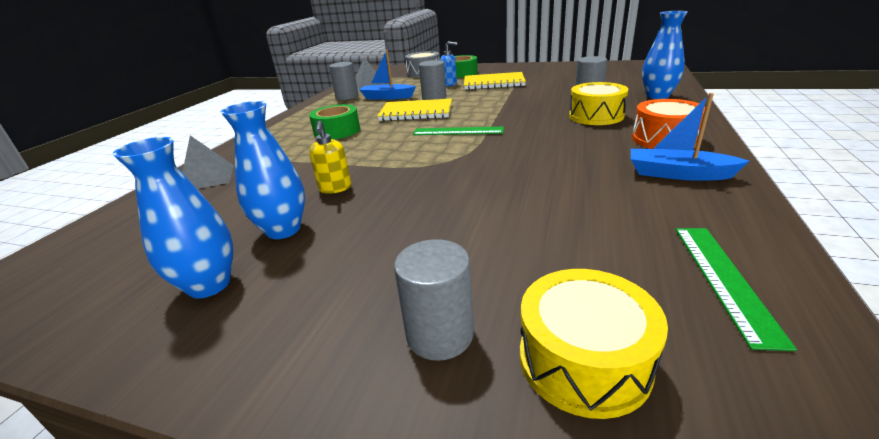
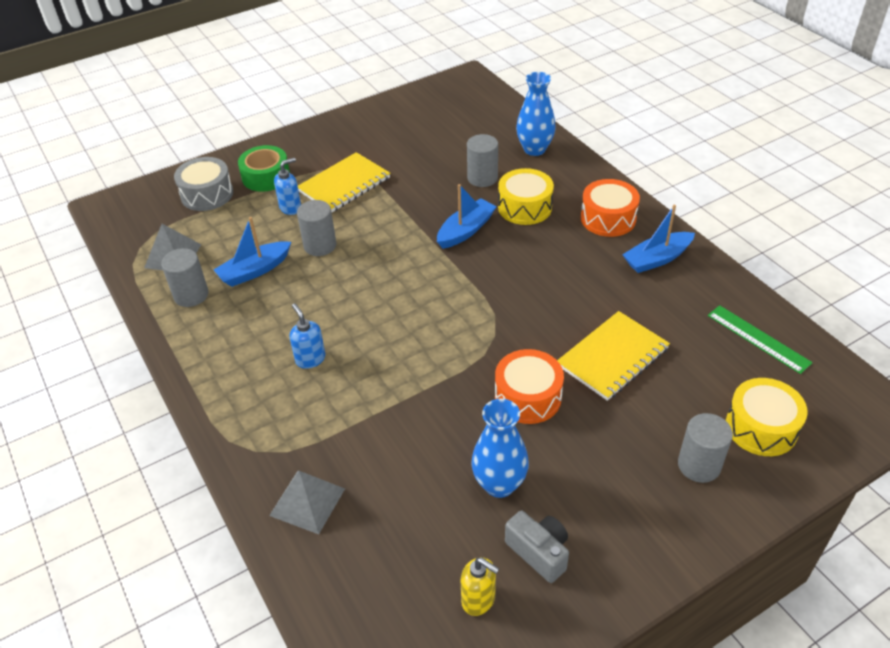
camera: 50 degrees left, 15 degrees up
blue vase [112,137,233,298] -> grey camera [505,511,569,583]
green tape [309,104,360,139] -> blue soap dispenser [290,303,325,369]
yellow soap dispenser [309,121,351,194] -> yellow soap dispenser moved to [460,557,499,616]
yellow notebook [377,98,452,121] -> yellow notebook moved to [557,311,670,401]
green ruler [413,127,504,135] -> none
none -> blue boat [437,184,497,249]
none -> orange drum [495,349,564,424]

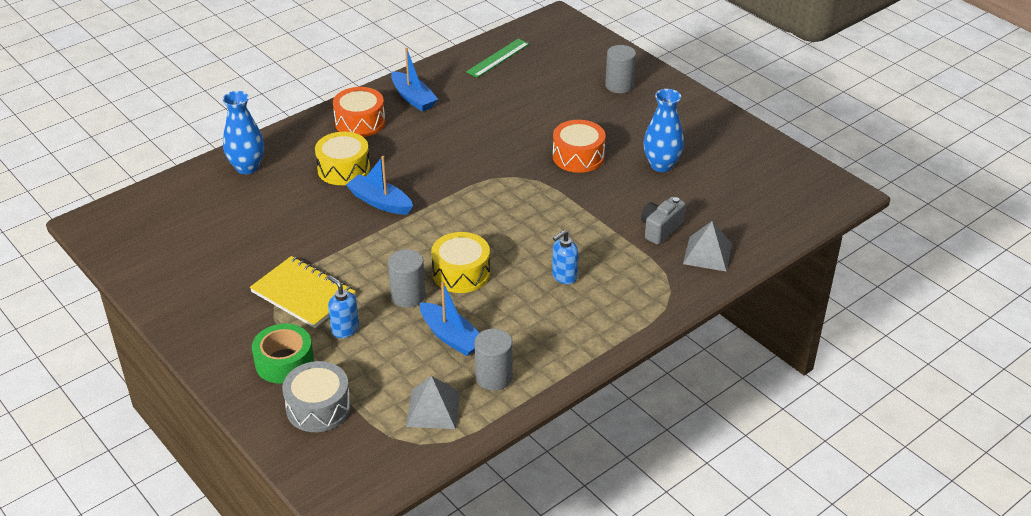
camera: 100 degrees left, 5 degrees down
yellow soap dispenser [460,557,499,616] -> none
grey cylinder [467,134,498,187] -> none
grey camera [505,511,569,583] -> grey camera moved to [641,196,686,245]
yellow notebook [557,311,670,401] -> none
yellow drum [726,378,808,456] -> yellow drum moved to [431,232,490,293]

